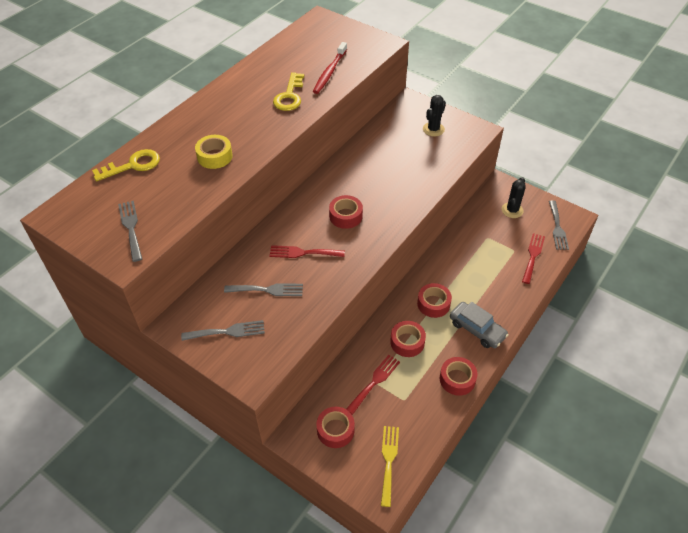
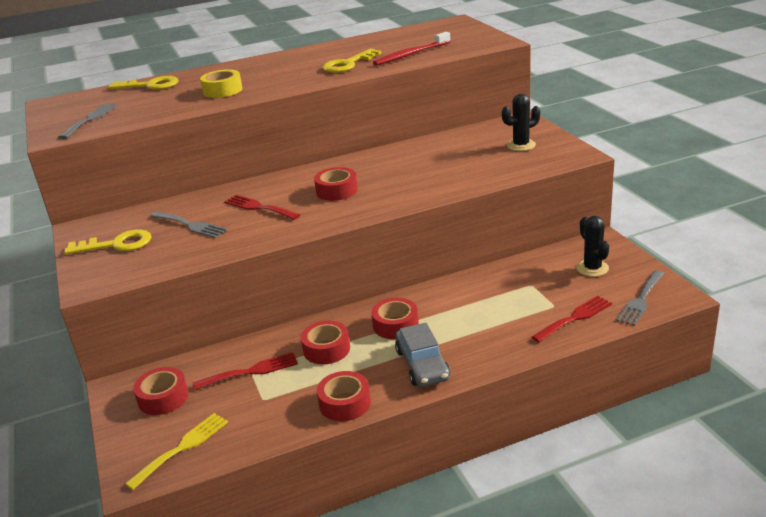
camera: 35 degrees right, 20 degrees down
grey fork [181,320,265,341] -> yellow key [64,230,151,255]
black cactus [502,177,526,218] -> black cactus turned 75 degrees counterclockwise [576,216,609,277]

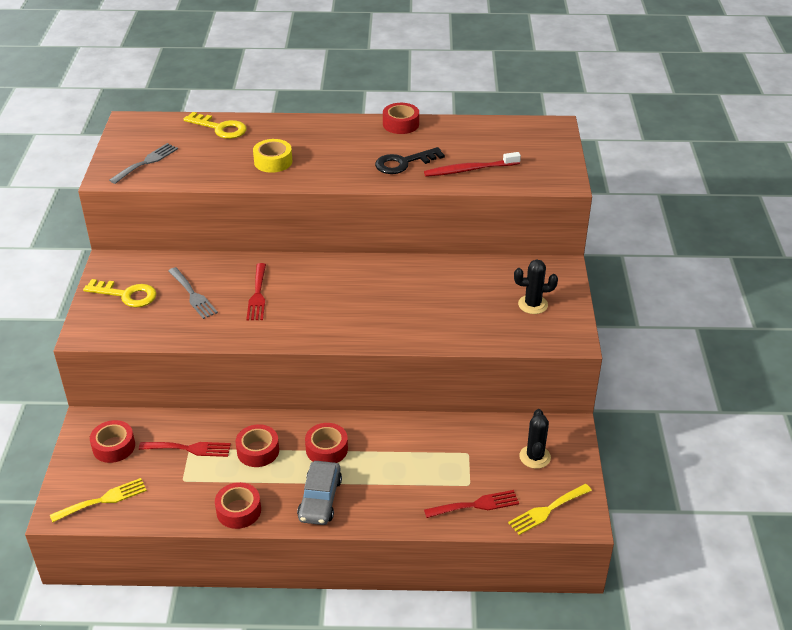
camera: 20 degrees right, 10 degrees up
red fork [224,195,300,220] -> red fork turned 150 degrees counterclockwise [246,263,266,320]
red tape [314,167,358,201] -> red tape moved to [383,103,419,134]
yellow key [323,49,382,73] -> black key [375,147,445,174]
grey fork [616,270,664,326] -> yellow fork [508,484,592,535]

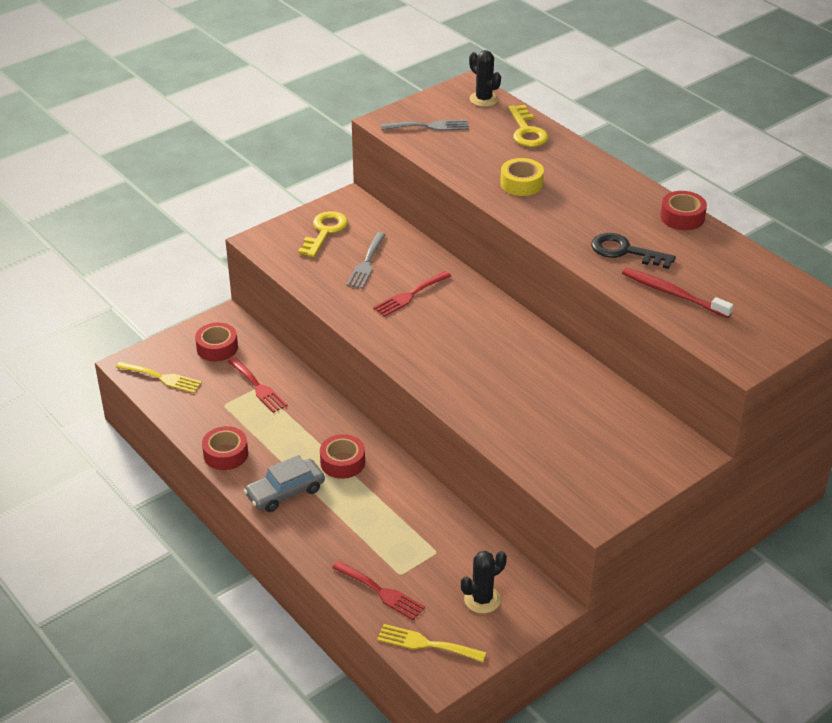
camera: 50 degrees right, 0 degrees up
yellow key [83,279,157,307] -> yellow key turned 135 degrees counterclockwise [298,211,348,257]
red tape [235,424,279,467] -> none
black cactus [514,259,558,314] -> black cactus moved to [469,50,501,107]

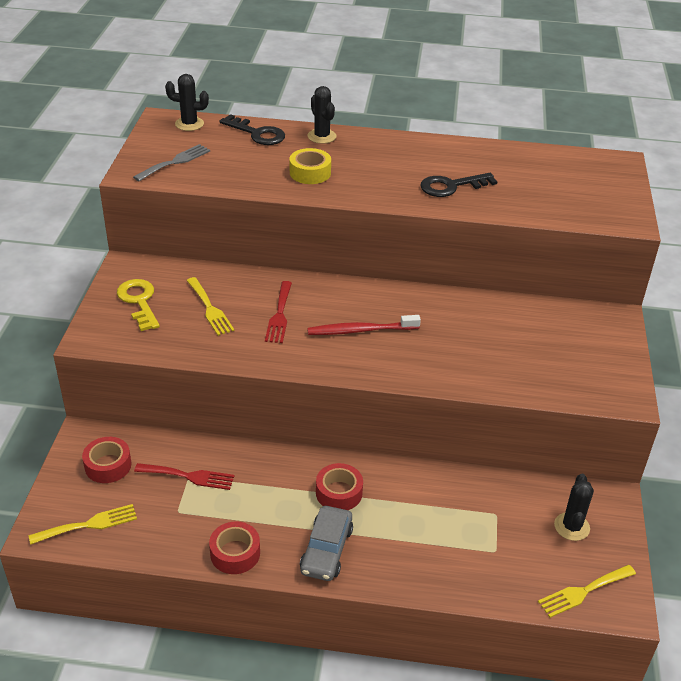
camera: 45 degrees left, 0 degrees up
red fork [332,561,425,620] -> none
grey fork [347,232,386,289] -> yellow fork [186,277,235,336]
yellow key [508,105,548,147] -> black key [219,114,285,145]
red toothbrush [622,268,733,318] -> red toothbrush moved to [307,315,421,335]
red tape [660,191,707,230] -> none
none -> black cactus [308,86,337,144]

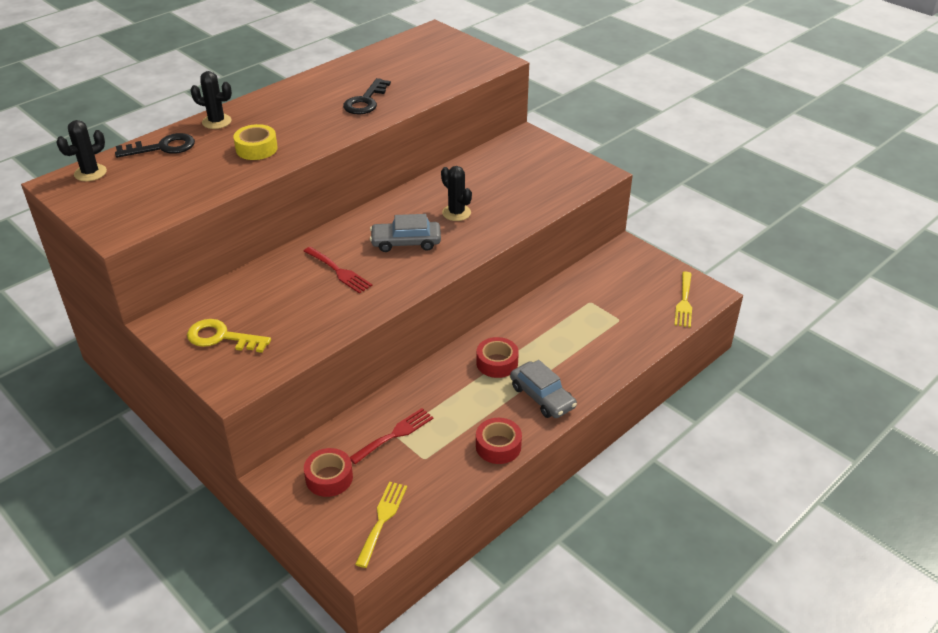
camera: 50 degrees left, 0 degrees up
grey fork [133,144,210,181] -> none
yellow fork [186,277,235,336] -> none
red toothbrush [307,315,421,335] -> grey car [370,214,441,252]
black cactus [554,474,594,541] -> black cactus moved to [441,166,472,221]

